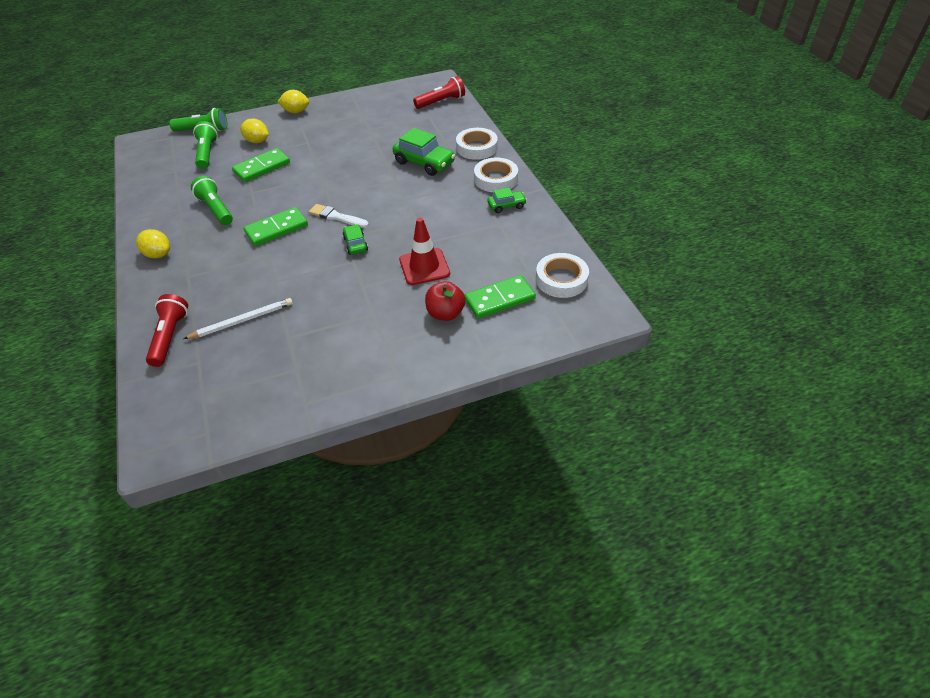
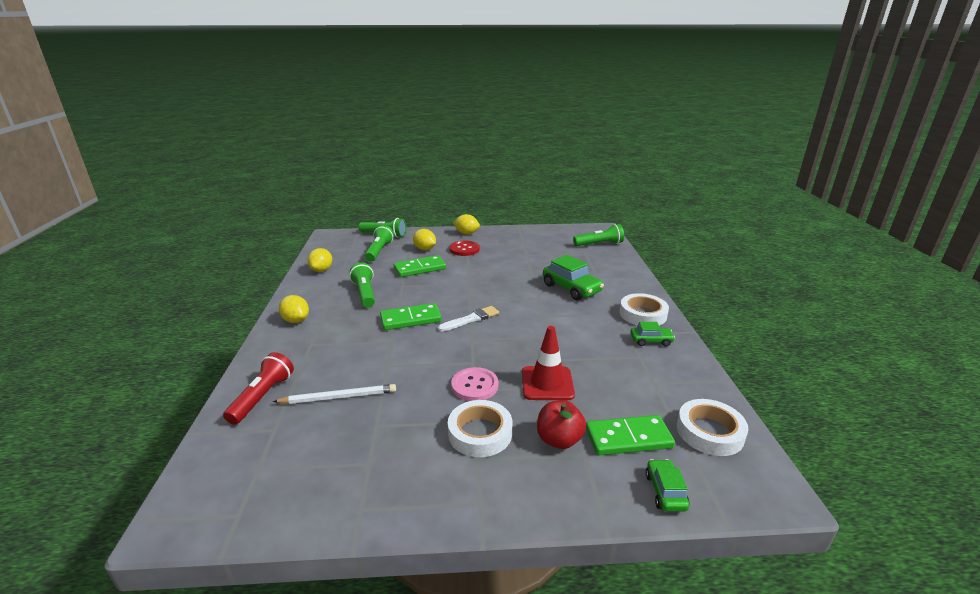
camera: 15 degrees right, 20 degrees down
white brush [309,204,369,228] -> white brush turned 105 degrees clockwise [438,306,499,331]
green car [343,224,368,255] -> green car moved to [646,459,690,511]
red flashlight [413,76,465,109] -> green flashlight [573,224,624,246]
white tape [456,128,498,160] -> white tape moved to [448,400,512,457]
none -> yellow lemon [307,248,332,272]
none -> red button [449,241,480,256]
none -> pink button [451,367,499,401]

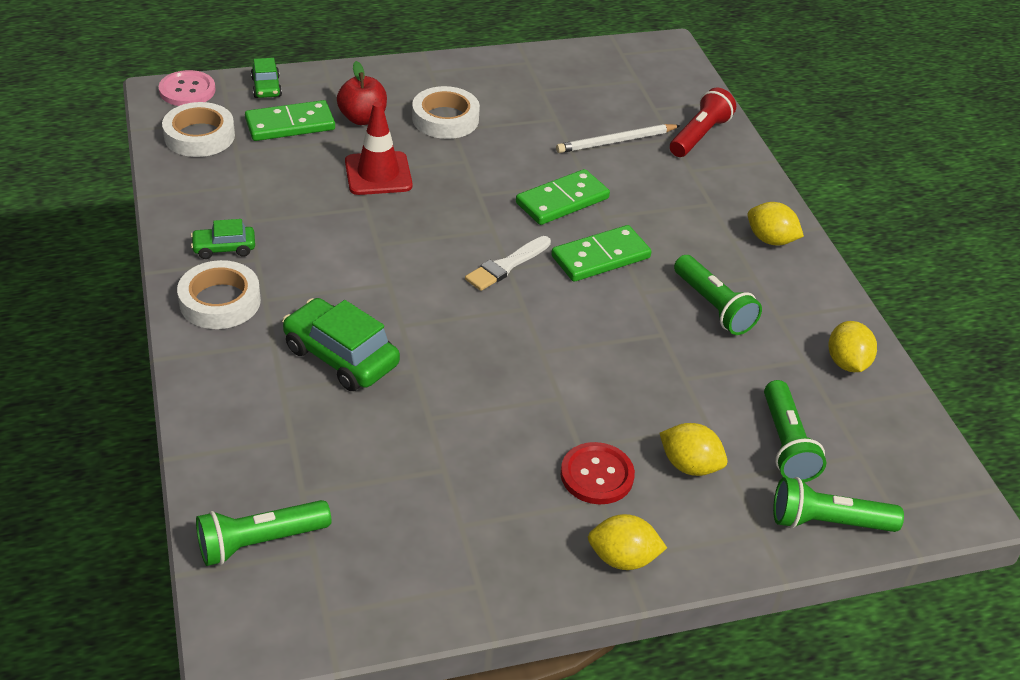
camera: 165 degrees right, 15 degrees up
red flashlight [223,352,294,425] -> red flashlight turned 150 degrees counterclockwise [670,87,736,157]
green domino [394,255,446,277] -> green domino moved to [516,169,610,225]
pink button [451,367,499,401] -> pink button moved to [159,70,216,106]

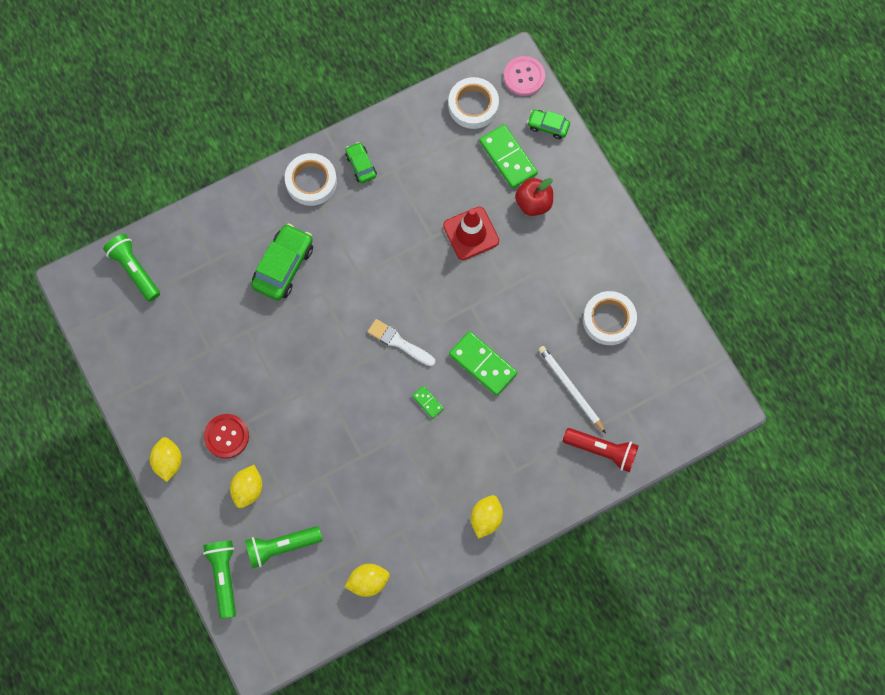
camera: 80 degrees right, 30 degrees up
green car [251,58,282,98] -> green car turned 45 degrees clockwise [527,110,570,139]
white tape [412,86,480,139] -> white tape moved to [583,291,637,345]
green domino [551,225,652,282] -> green domino [412,386,444,418], size x0.48
green flashlight [674,255,762,335] -> none

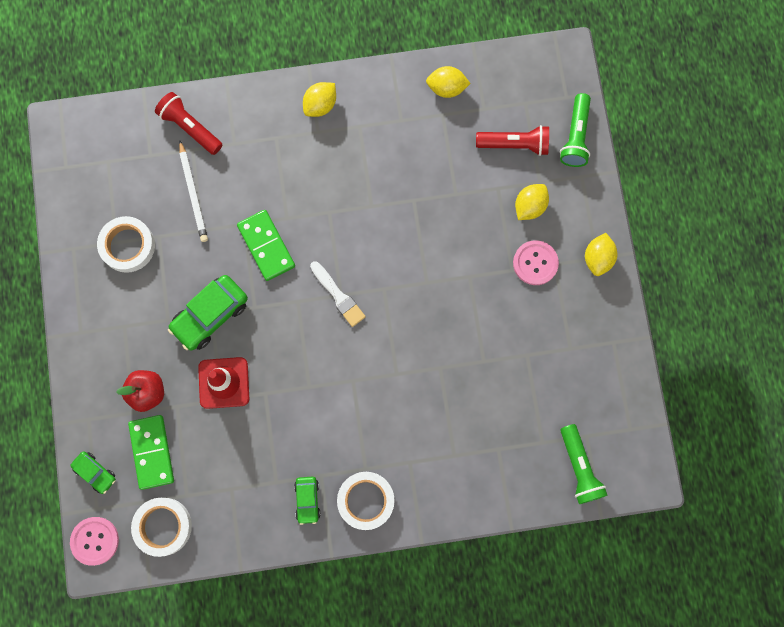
camera: 160 degrees left, 5 degrees up
red button [204,414,249,459] -> pink button [513,240,559,285]
green flashlight [245,526,322,568] -> red flashlight [476,125,549,156]
green car [251,223,313,301] -> green car moved to [168,275,248,351]
green domino [412,386,444,418] -> none

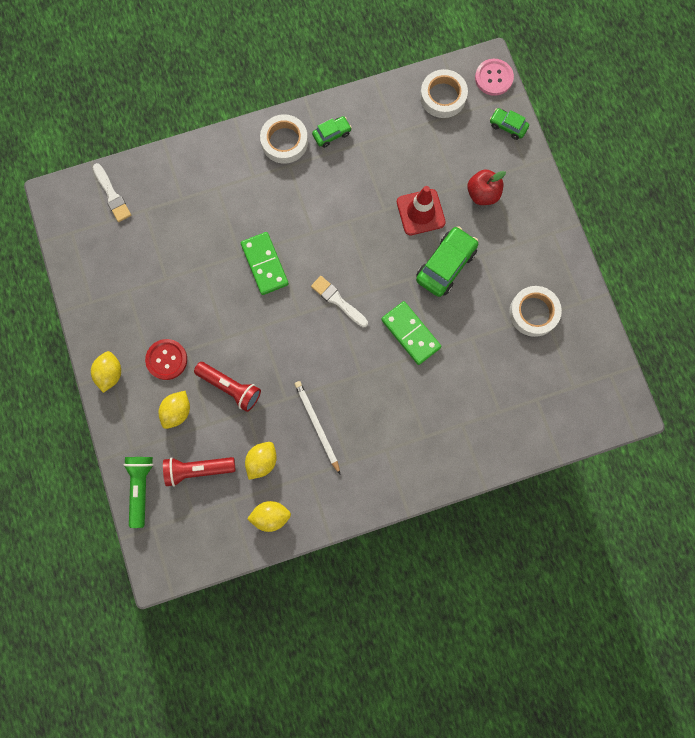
camera: 170 degrees right, 0 degrees up
green domino [128,415,174,490] -> green domino moved to [241,232,289,295]
red flashlight [155,92,223,155] -> red flashlight moved to [194,362,261,412]
white pencil [179,141,208,242] -> white pencil moved to [294,381,340,474]
green car [294,477,320,525] -> green car turned 75 degrees clockwise [312,116,352,148]
yellow lemon [303,82,336,117] -> yellow lemon moved to [245,442,277,480]
pink button [513,240,559,285] -> red button [145,339,187,380]
green flashlight [560,424,607,504] -> white brush [93,163,131,222]

